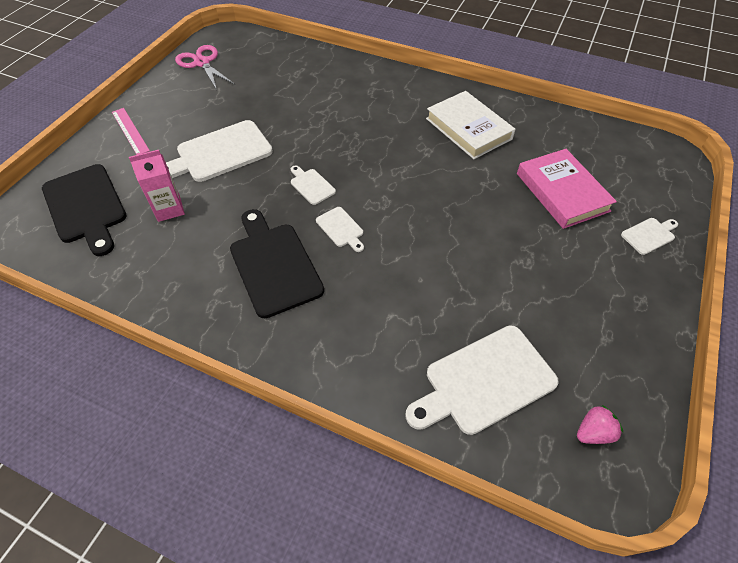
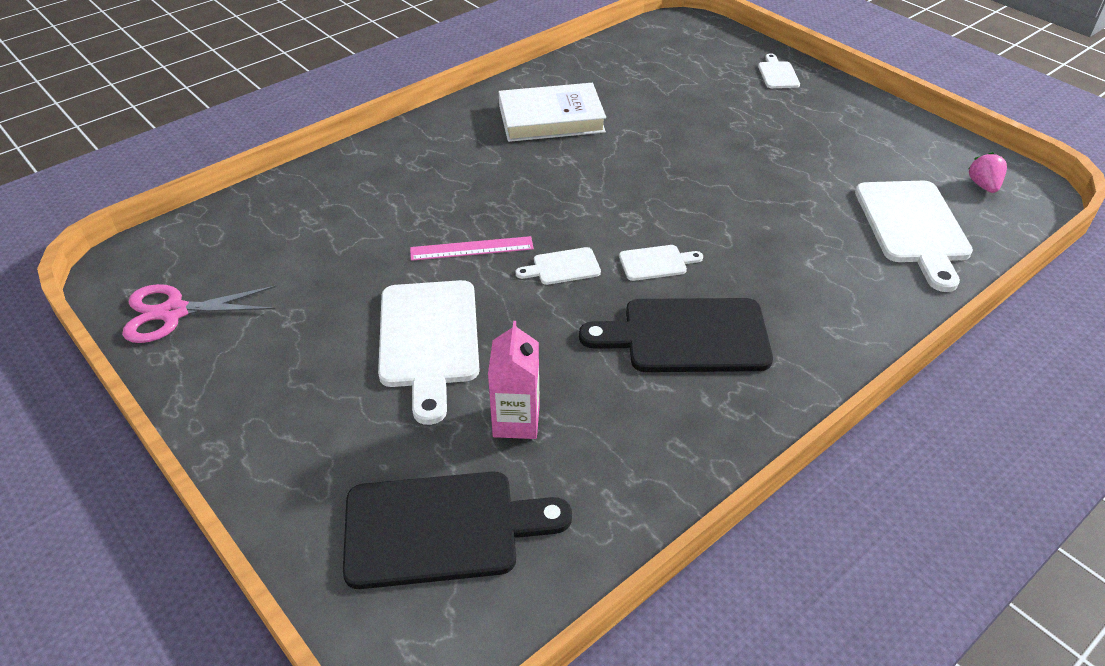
camera: 65 degrees left, 10 degrees down
pink ruler [112,108,150,155] -> pink ruler moved to [410,236,534,261]
pink book [517,149,617,229] -> none

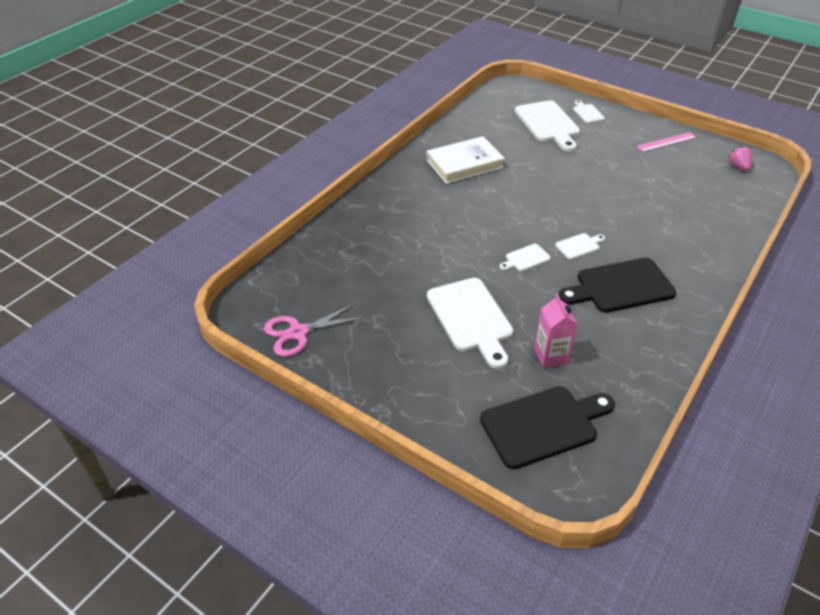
camera: 15 degrees left, 0 degrees up
pink ruler [410,236,534,261] -> pink ruler moved to [636,132,697,152]
white cutting board [855,181,973,292] -> white cutting board moved to [515,100,580,152]

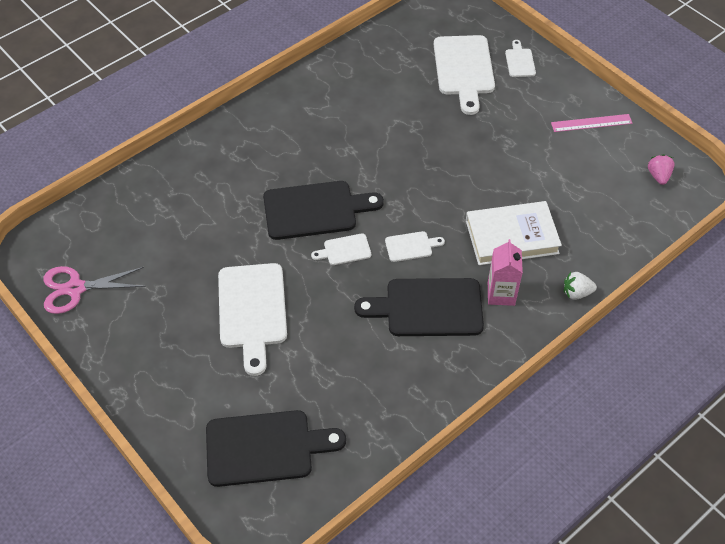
camera: 15 degrees right, 10 degrees up
white book [426,136,505,184] -> white book moved to [466,201,562,265]
pink carton [534,294,578,368] -> pink carton moved to [488,239,523,306]
none -> black cutting board [263,181,384,240]
none -> white strawberry [564,272,597,300]

